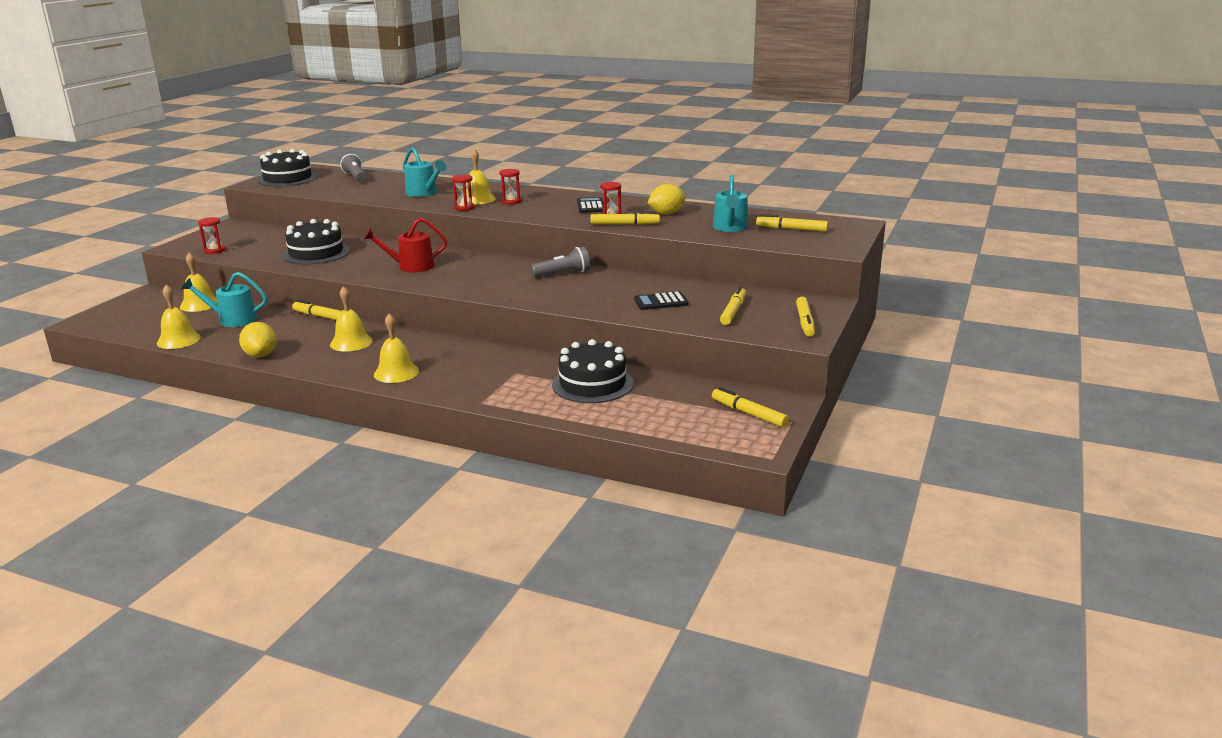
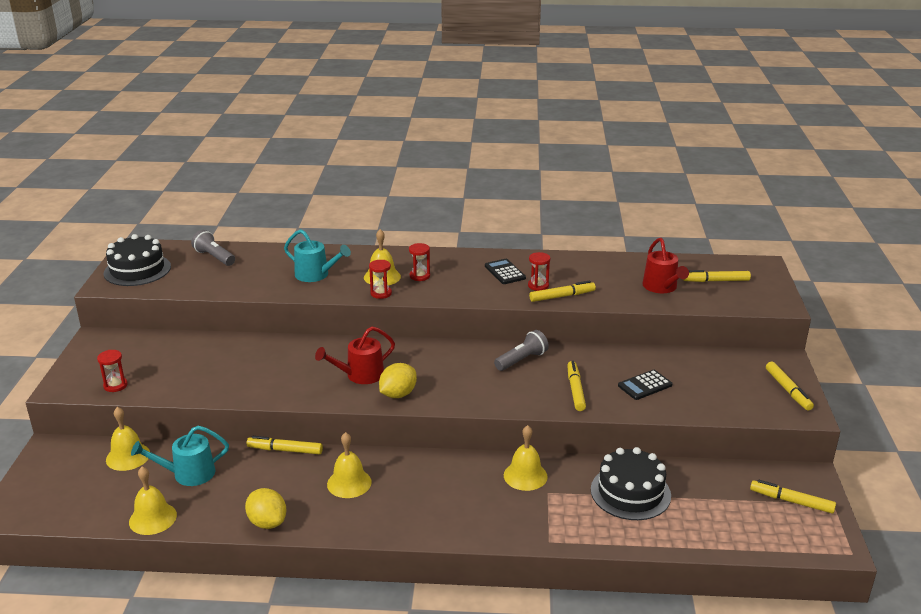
camera: 20 degrees left, 5 degrees up
black cake [282,219,350,265] -> none
yellow bell [374,313,419,383] -> yellow bell moved to [504,425,548,491]
yellow lemon [648,184,686,215] -> yellow lemon moved to [379,363,417,398]
turquoise watering can [713,175,748,232] -> red watering can [642,238,689,293]
yellow marker [720,286,746,325] -> yellow marker moved to [567,361,586,411]

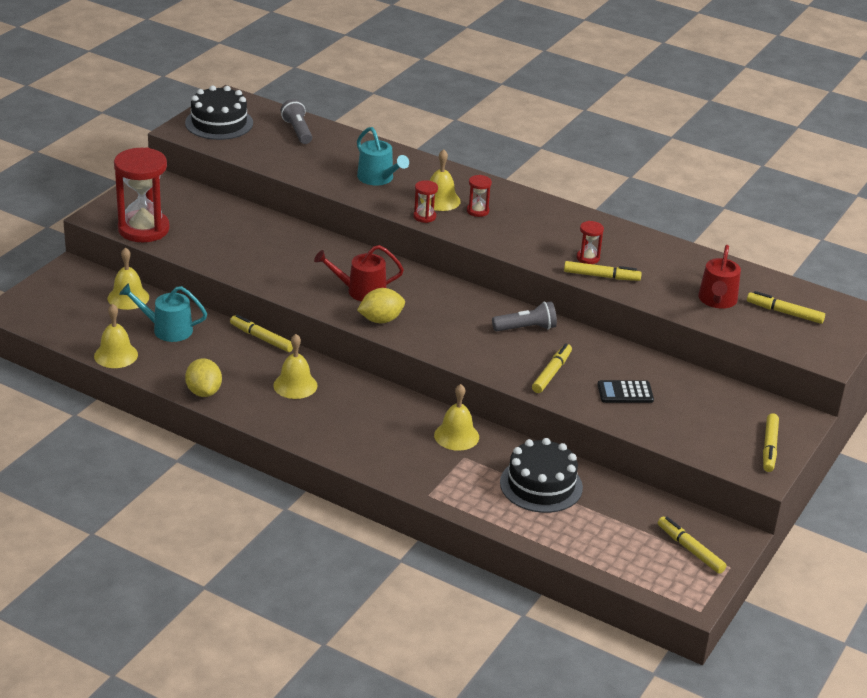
camera: 25 degrees right, 5 degrees up
red hourglass [97,350,128,392] -> red hourglass [114,147,170,242], size x2.26
black calculator [485,259,526,284] -> none

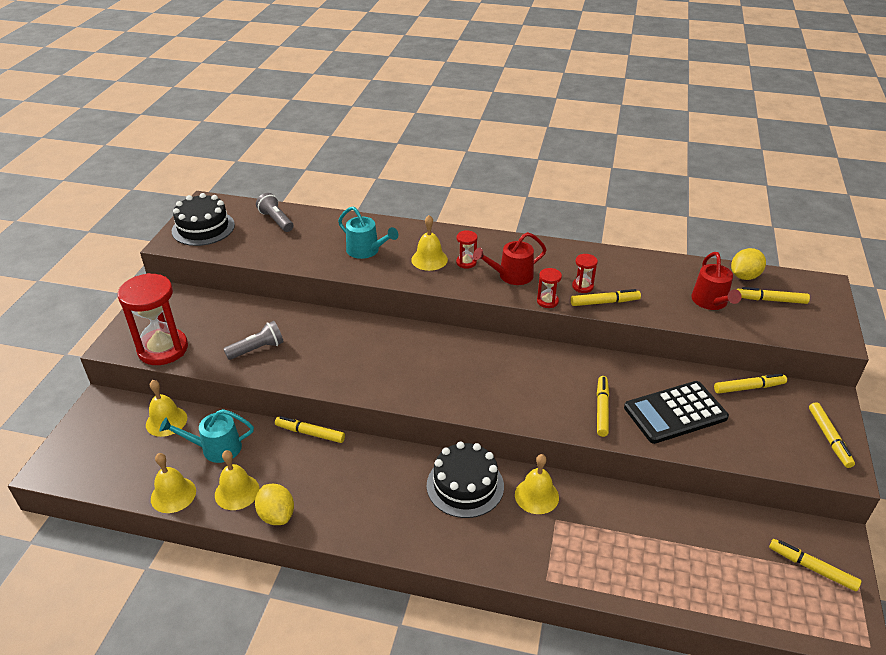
camera: 15 degrees left, 5 degrees up
yellow bell [273,334,317,399] -> yellow bell moved to [215,450,259,510]
red watering can [314,245,404,301] -> red watering can moved to [473,232,547,285]
yellow lemon [357,288,405,323] -> yellow lemon moved to [731,248,766,280]
red hourglass [413,180,438,223] -> red hourglass moved to [537,268,562,308]
grey flashlight [492,301,557,331] -> grey flashlight moved to [224,321,284,360]
black cake [500,438,583,513] -> black cake moved to [427,442,504,518]
black calculator [598,380,654,403] -> black calculator [624,381,729,444], size x1.81
none -> yellow marker [714,373,787,394]

